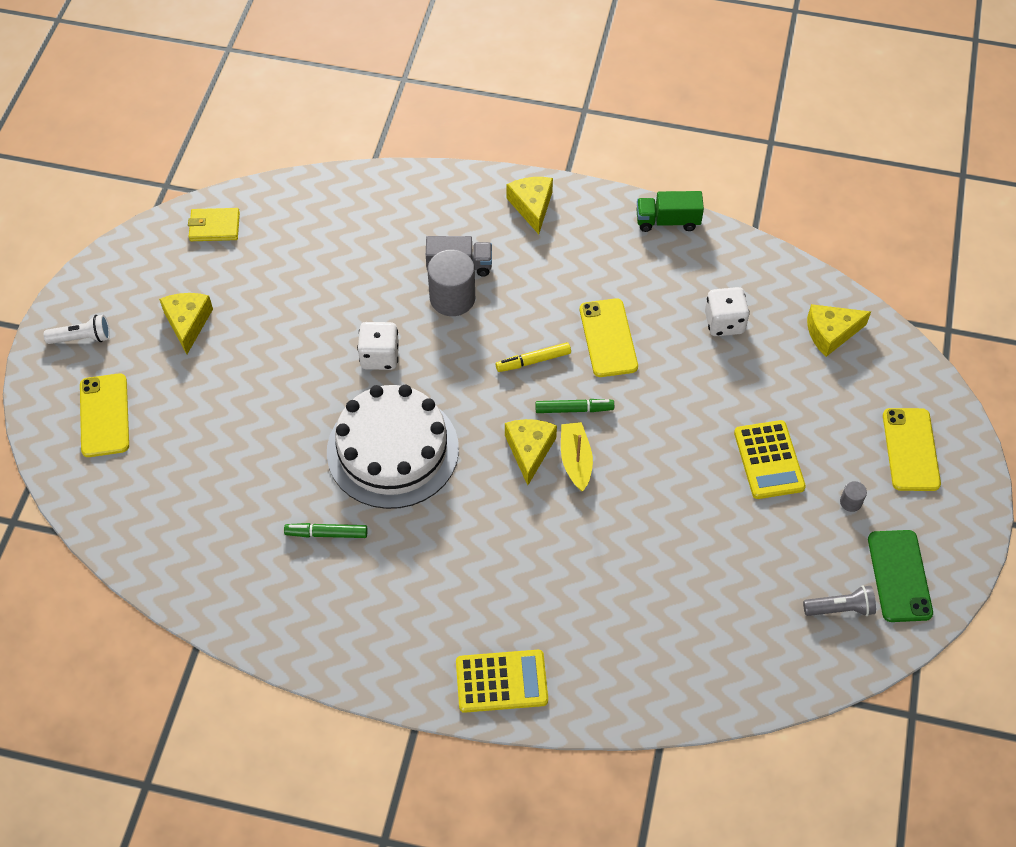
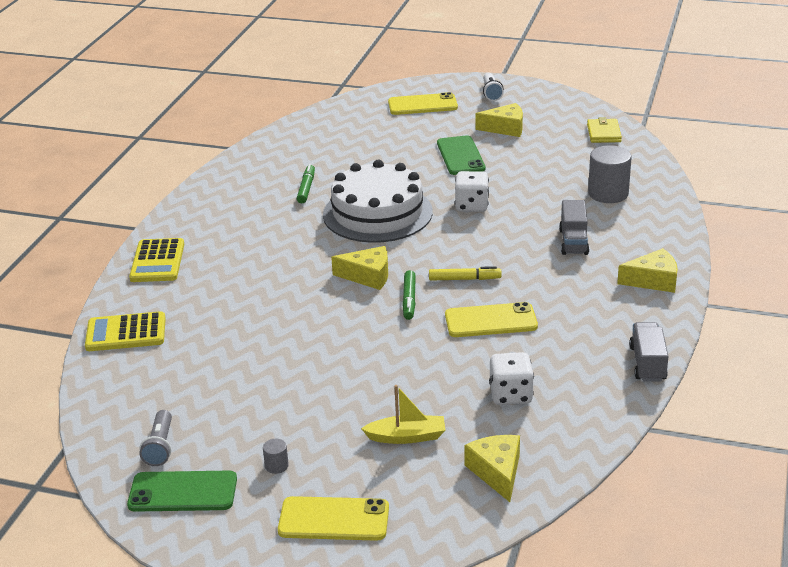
camera: 95 degrees right, 25 degrees down
grey cylinder [428,250,475,316] -> grey cylinder moved to [588,145,632,203]
yellow marker [496,342,571,372] -> yellow marker turned 105 degrees clockwise [429,266,501,281]
yellow boat [561,422,593,491] -> yellow boat moved to [361,385,446,444]
green truck [637,191,704,232] -> grey truck [629,322,669,381]
yellow calculator [734,420,806,499] -> yellow calculator moved to [85,311,166,351]
none -> green phone [437,135,486,175]

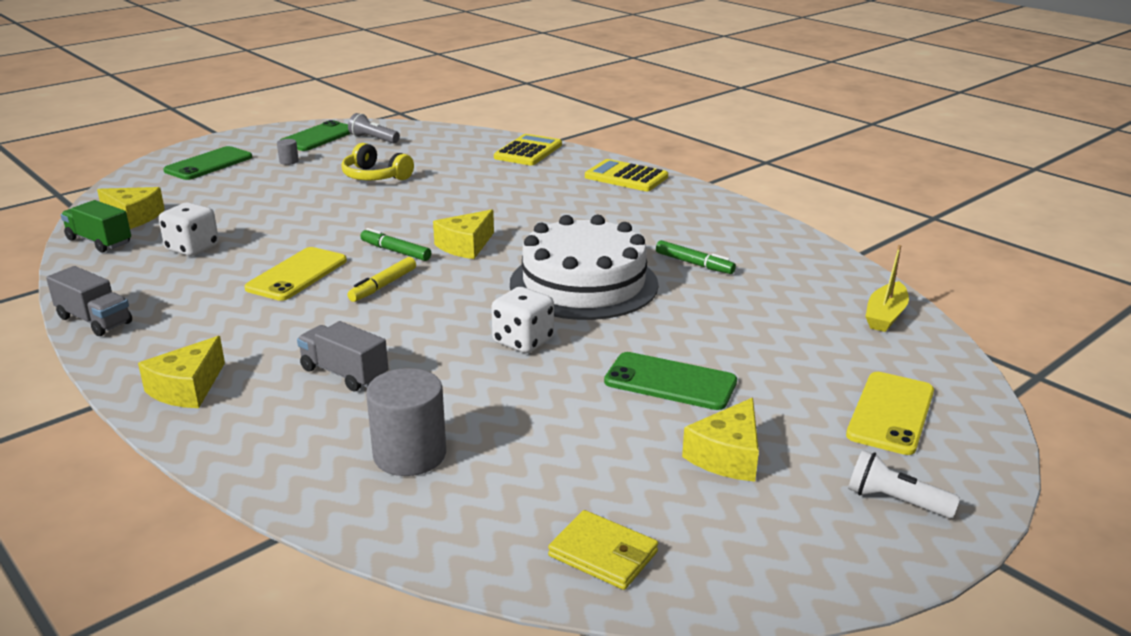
camera: 120 degrees right, 5 degrees down
yellow phone [278,496,389,541] -> green phone [163,146,252,180]
yellow boat [361,385,446,444] -> yellow boat moved to [865,245,909,332]
none -> green truck [61,200,131,252]
none -> yellow headphones [341,143,414,180]

